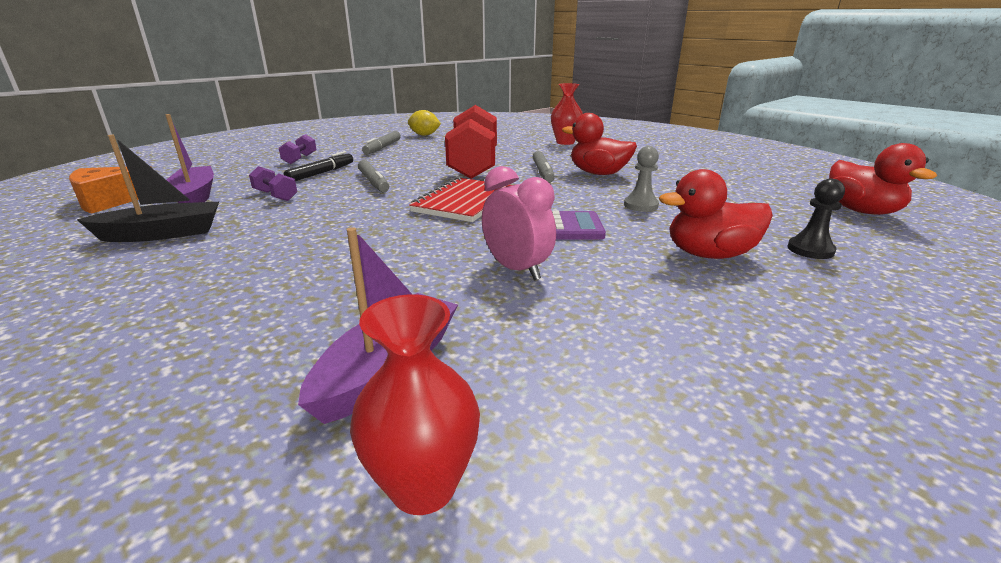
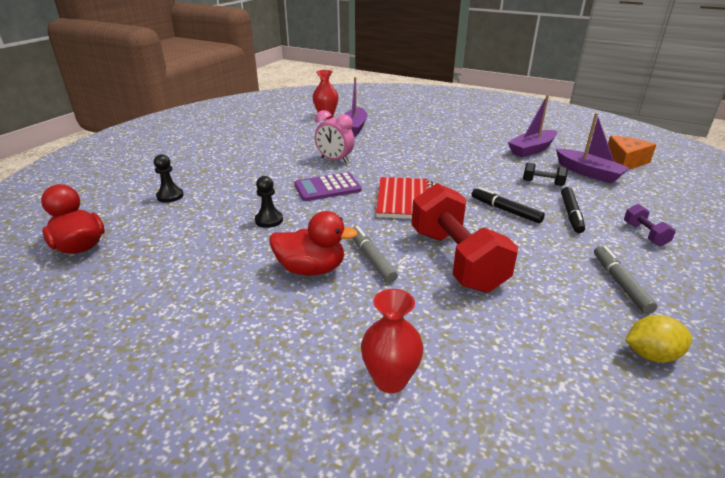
camera: 160 degrees right, 5 degrees up
black boat [77,135,219,242] -> purple boat [508,95,557,157]
purple dumbbell [249,166,297,201] -> black dumbbell [523,162,568,186]
grey marker [358,160,389,192] -> black marker [472,187,545,224]
grey pawn [624,146,659,212] -> black pawn [255,176,283,228]
red duck [659,169,773,259] -> none

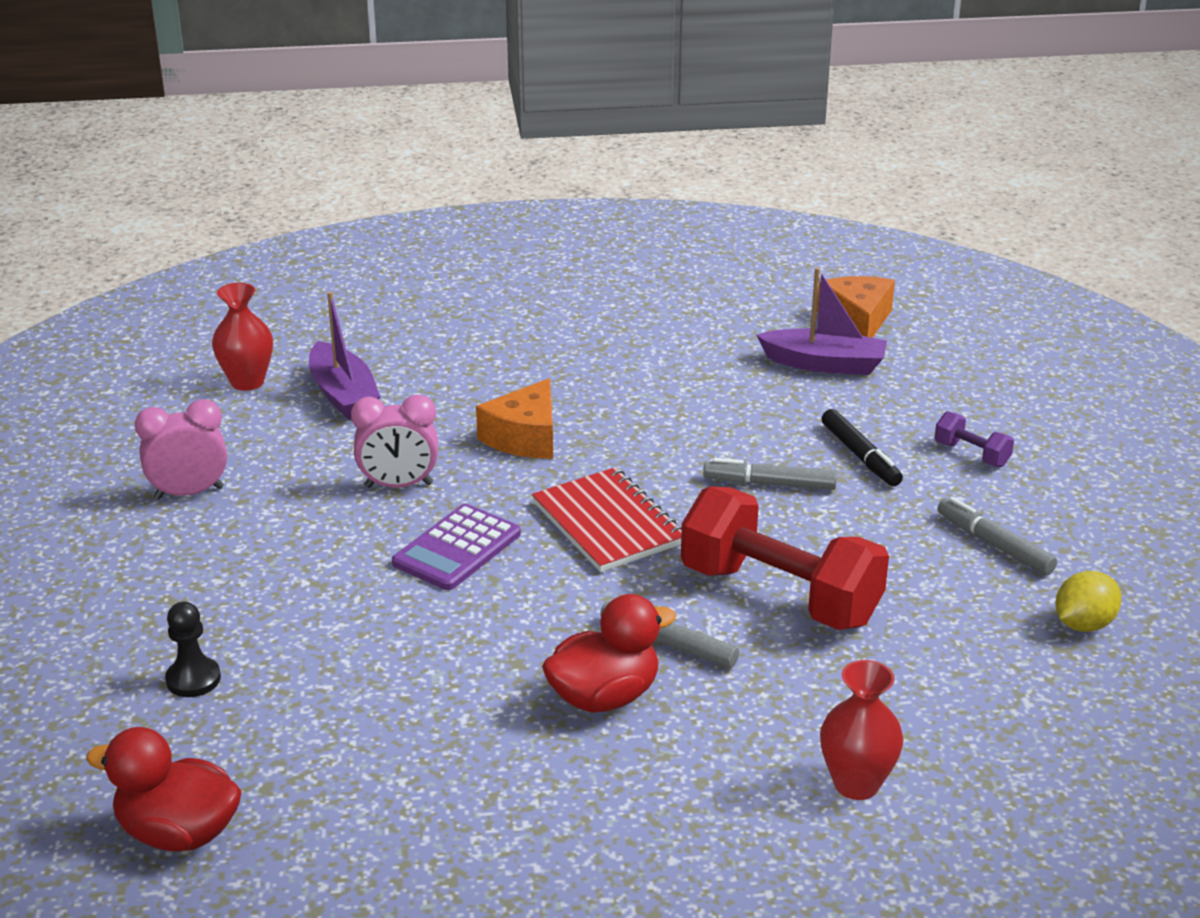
camera: 35 degrees left, 0 degrees up
black pawn [255,176,283,228] -> none
black marker [472,187,545,224] -> grey marker [703,458,837,490]
purple boat [508,95,557,157] -> none
black dumbbell [523,162,568,186] -> none
none -> pink clock [135,399,227,499]
none -> orange cheese [476,378,553,459]

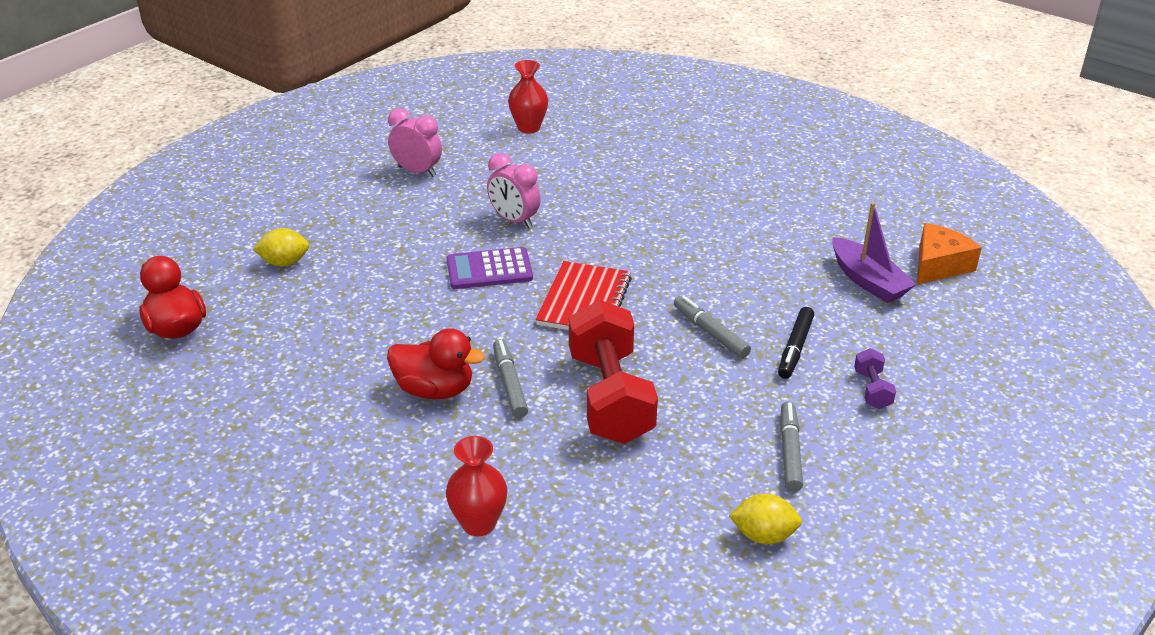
camera: 45 degrees right, 5 degrees up
black pawn [165,602,221,697] -> yellow lemon [253,228,309,266]
purple boat [309,291,380,420] -> none
orange cheese [476,378,553,459] -> none

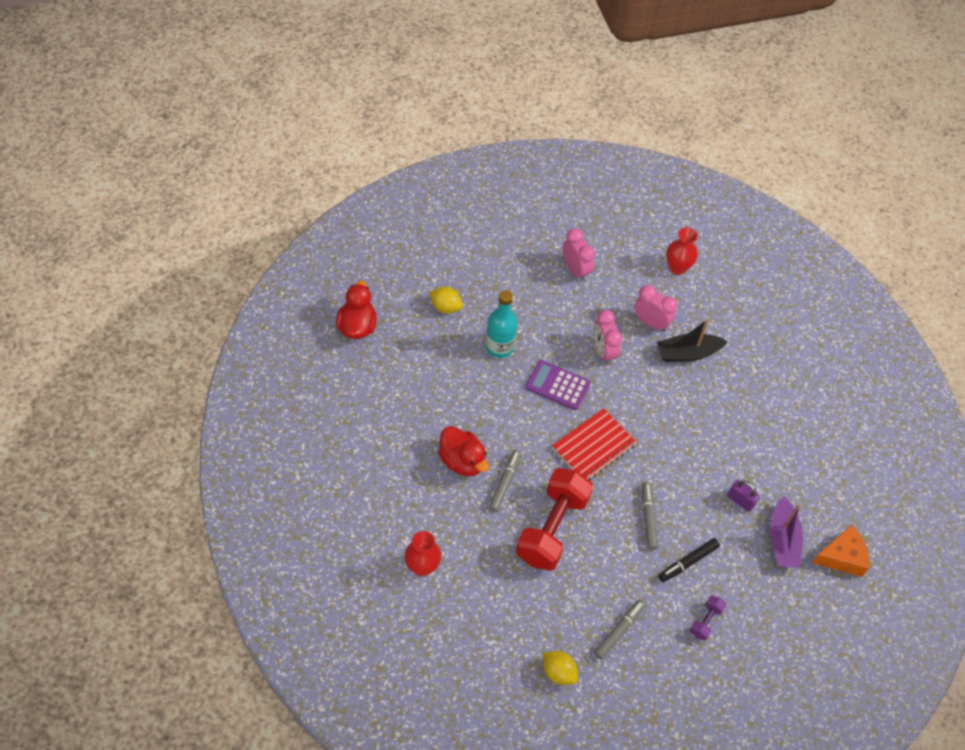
camera: 30 degrees right, 20 degrees up
none -> turquoise bottle [485,291,518,358]
none -> pink clock [634,285,677,332]
none -> black boat [657,319,728,362]
none -> purple padlock [727,480,760,512]

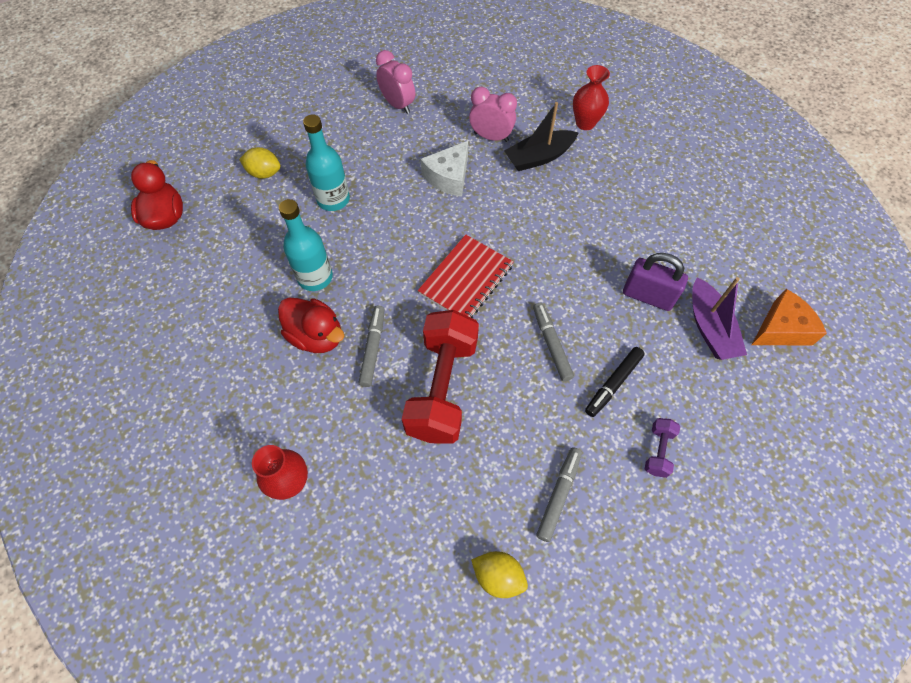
camera: 10 degrees left, 5 degrees up
purple calculator [525,360,591,410] -> none
pink clock [593,310,622,365] -> white cheese [421,141,468,197]
red vase [666,227,698,275] -> red vase moved to [573,65,610,130]
purple padlock [727,480,760,512] -> purple padlock [623,253,688,311], size x1.54
none -> turquoise bottle [279,199,333,291]

